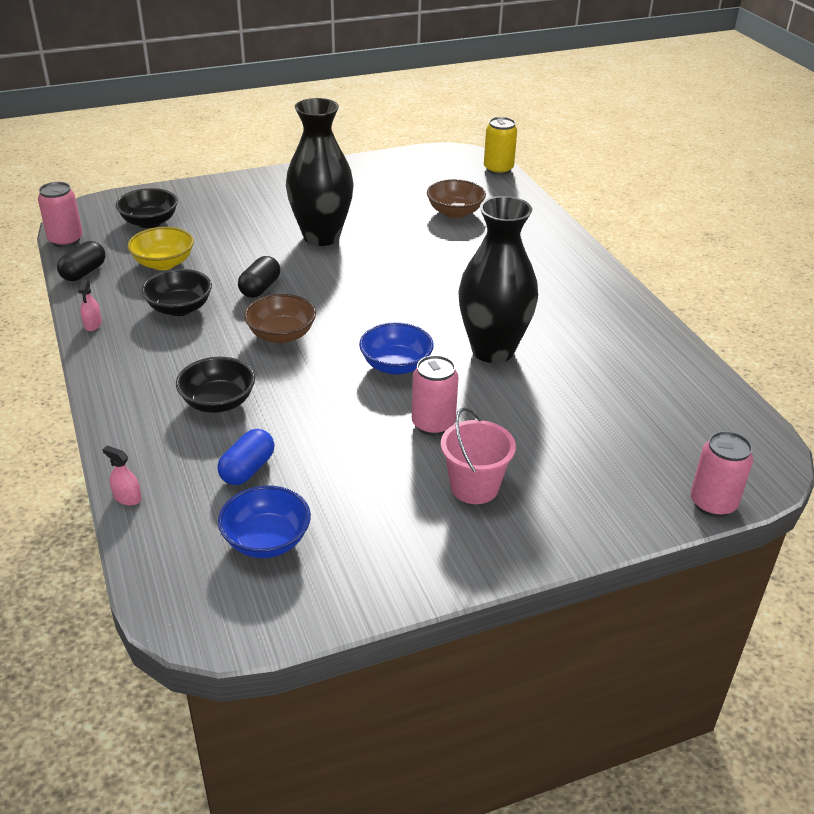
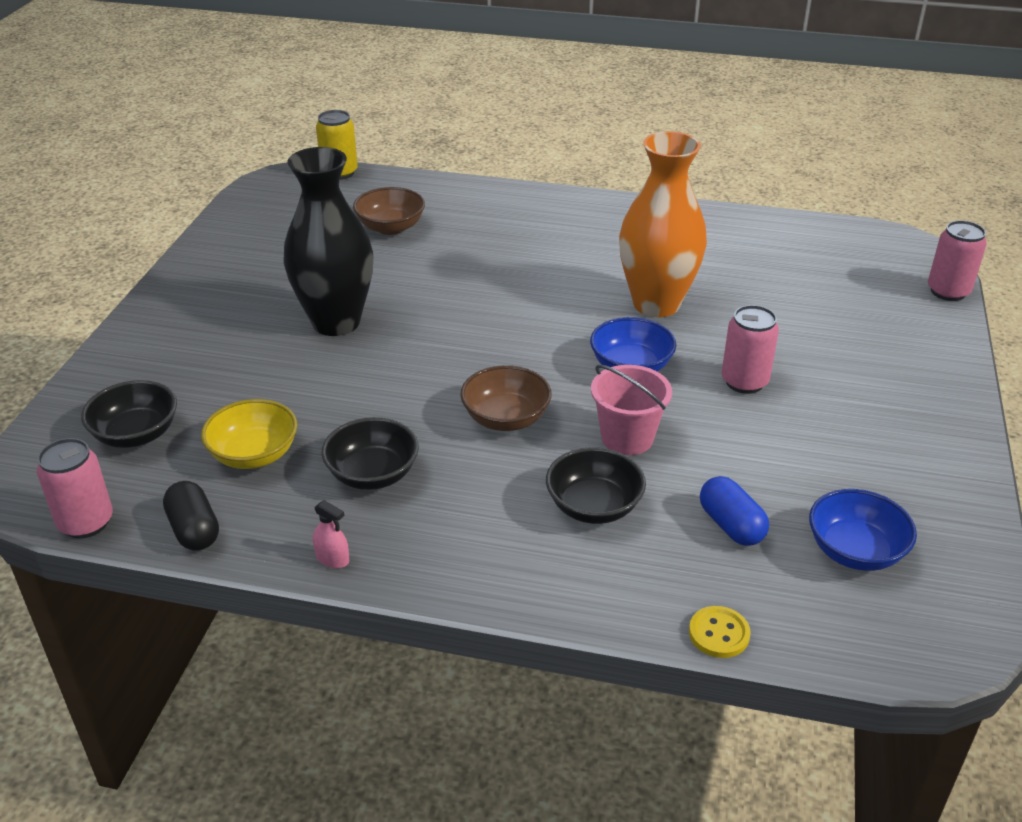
camera: 55 degrees left, 0 degrees up
pink spray bottle [102,446,141,505] -> yellow button [689,606,751,658]
black capsule [238,256,280,298] -> none
pink bucket [441,407,516,504] -> pink bucket moved to [591,365,672,455]
black vase [458,196,538,363] -> orange vase [619,131,707,317]

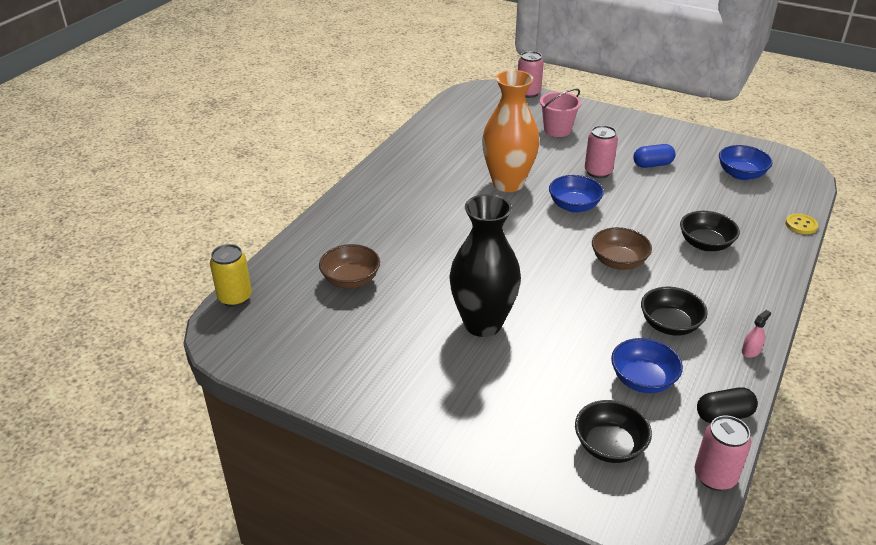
camera: 75 degrees left, 0 degrees up
yellow bowl [201,399,297,469] -> blue bowl [611,338,683,393]
pink bucket [591,365,672,455] -> pink bucket moved to [540,89,581,137]
blue capsule [700,476,769,546] -> blue capsule moved to [633,144,676,168]

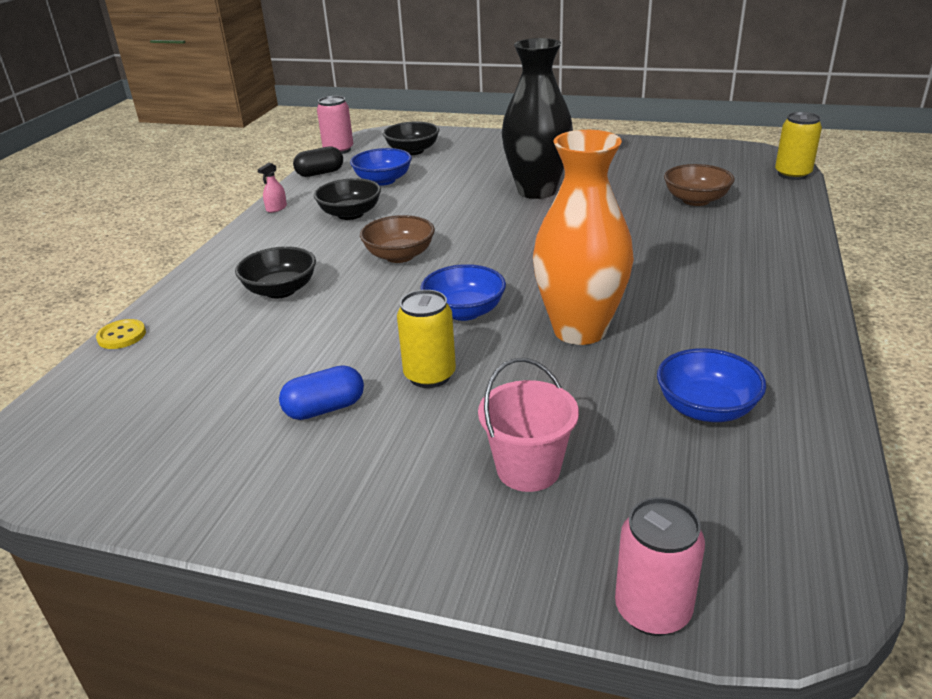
camera: 170 degrees right, 5 degrees down
pink can [585,125,618,178] -> yellow can [397,290,456,388]
blue bowl [719,145,773,180] -> blue bowl moved to [657,348,766,422]

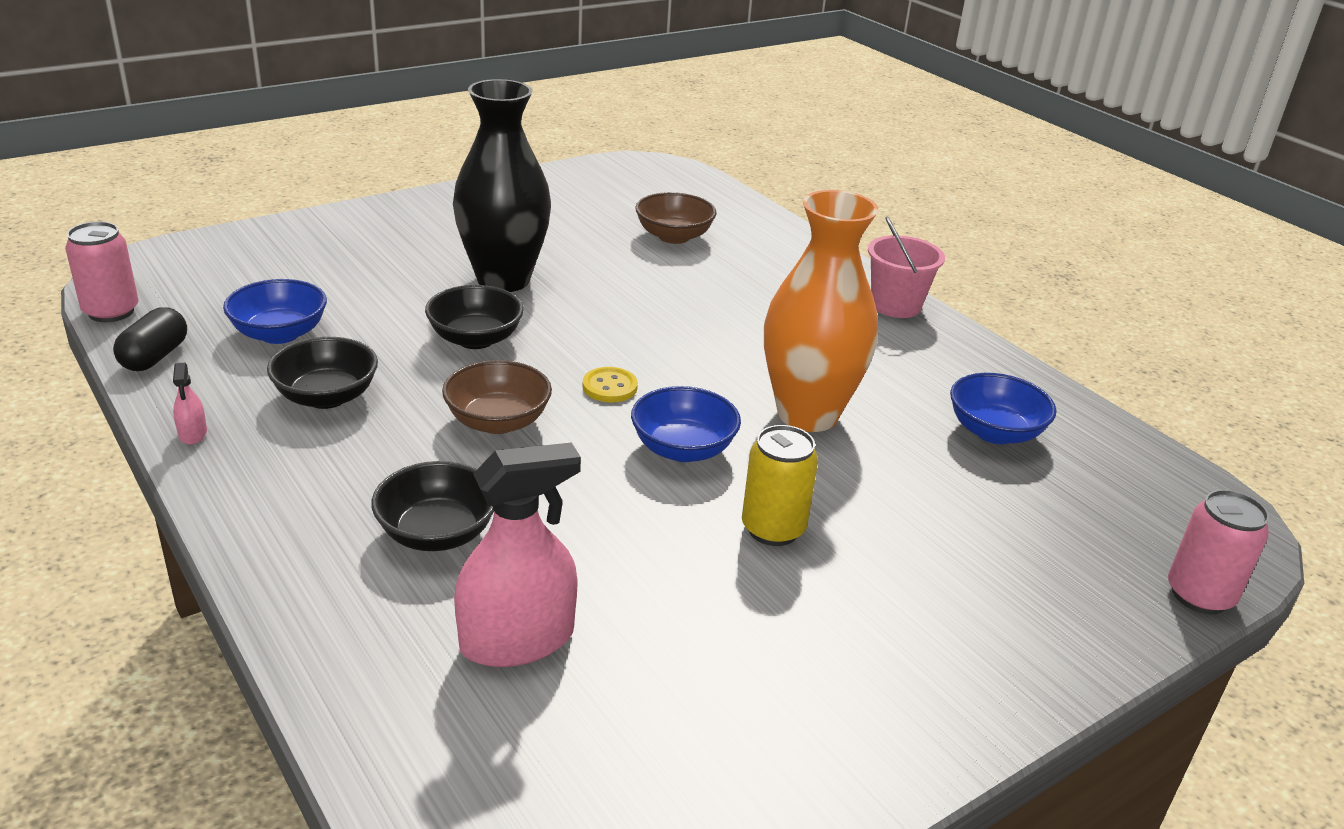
camera: 55 degrees left, 0 degrees up
yellow button [96,319,146,349] -> yellow button moved to [583,367,638,402]
blue capsule [279,365,364,420] -> none
black bowl [383,121,439,155] -> black bowl moved to [425,285,524,349]
pink bucket [478,358,579,492] -> pink bucket moved to [868,217,945,318]
yellow can [775,112,822,180] -> none
none -> pink spray bottle [454,442,581,667]

